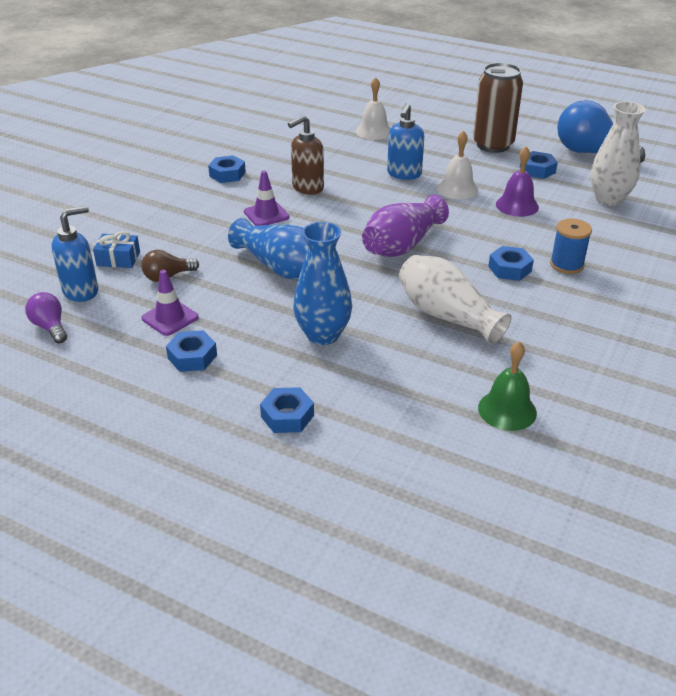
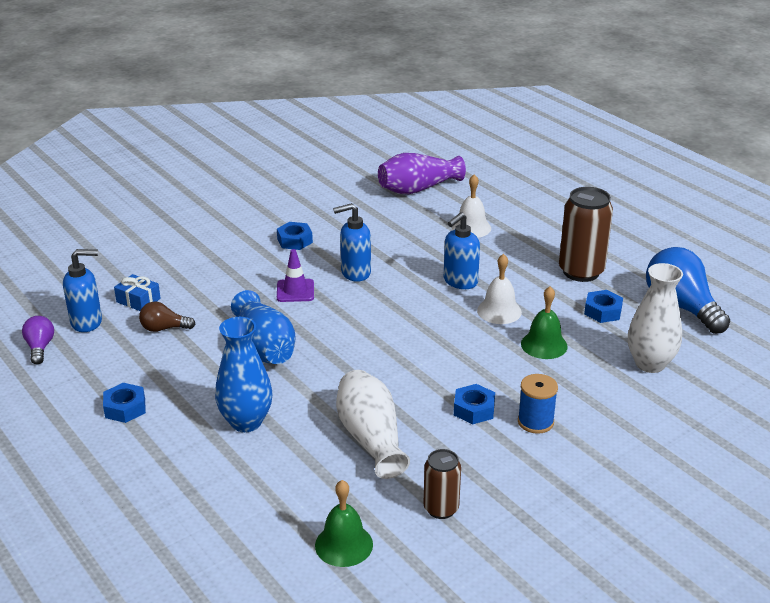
camera: 25 degrees right, 5 degrees down
purple traffic cone [142,270,199,336] -> none
blue nut [260,387,314,433] -> none
brown soap dispenser [288,115,324,195] -> blue soap dispenser [333,203,371,282]
purple vase [362,195,449,257] -> purple vase moved to [378,153,466,194]
purple bell [496,146,539,217] -> green bell [521,287,568,359]
none -> brown can [424,449,461,519]

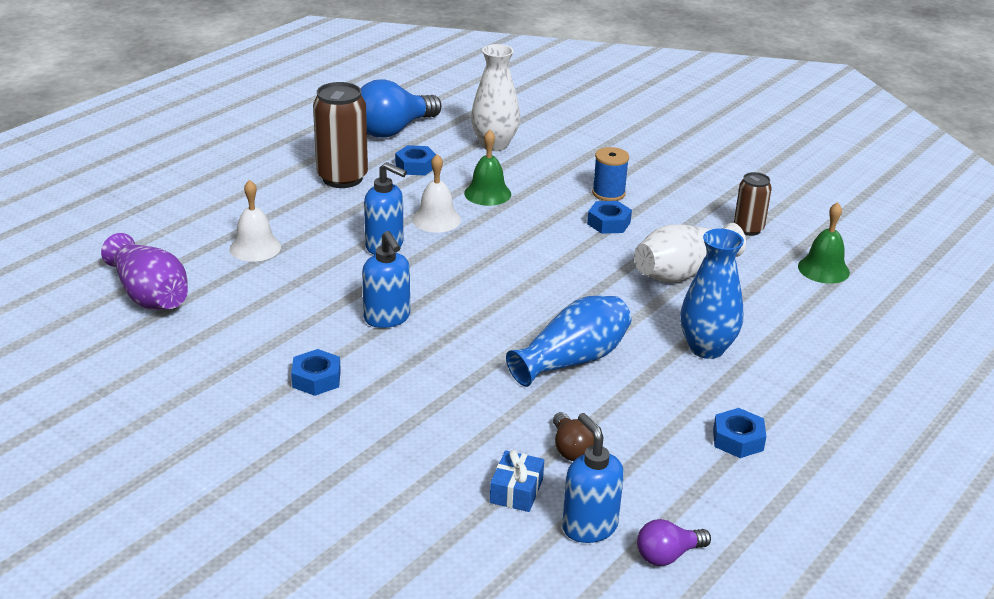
camera: 105 degrees left, 0 degrees up
purple traffic cone [277,249,314,302] -> none

